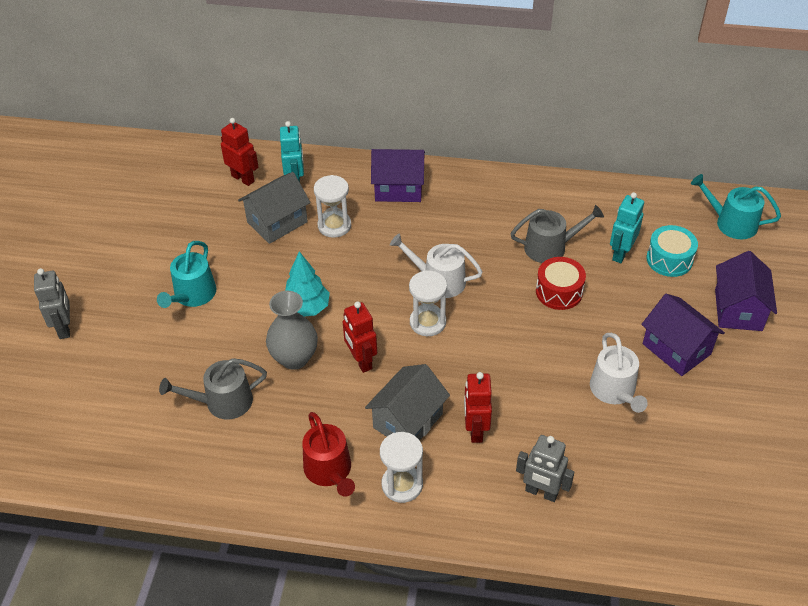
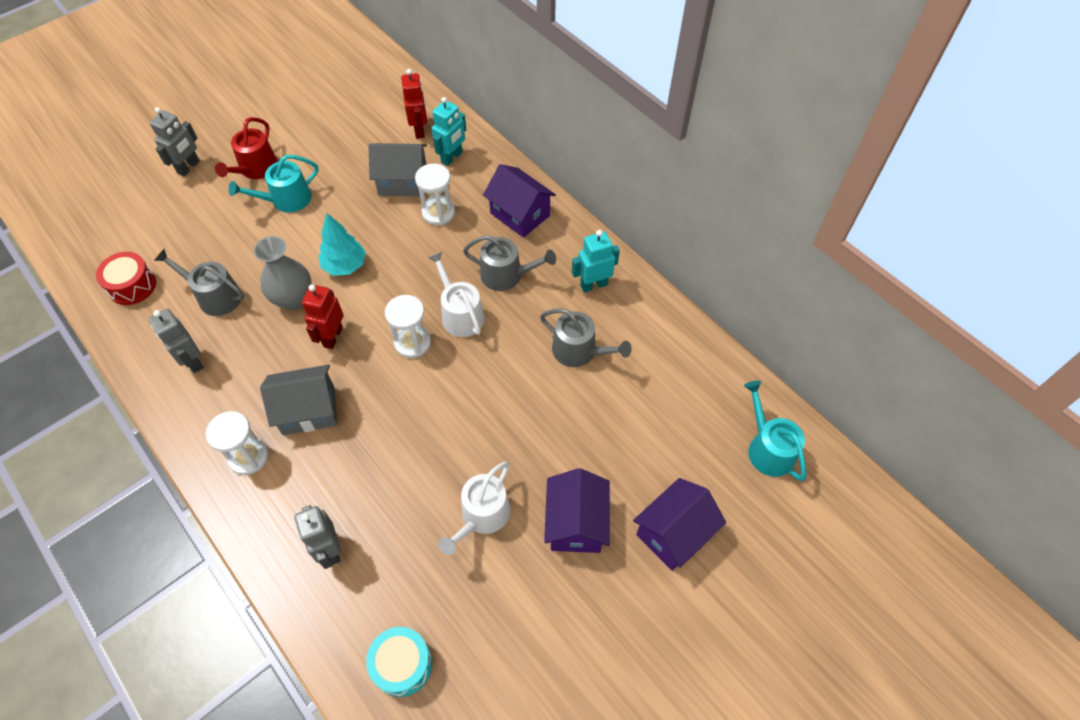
camera: 40 degrees right, 10 degrees up
red watering can [303,412,355,497] -> red watering can moved to [215,117,278,179]
red robot [464,372,492,443] -> none
red drum [536,257,586,310] -> red drum moved to [96,252,156,305]
turquoise robot [610,192,644,263] -> turquoise robot moved to [572,230,620,293]
turquoise drum [647,225,698,277] -> turquoise drum moved to [366,627,433,697]
none -> grey robot [149,308,204,373]
none -> grey watering can [463,235,556,291]

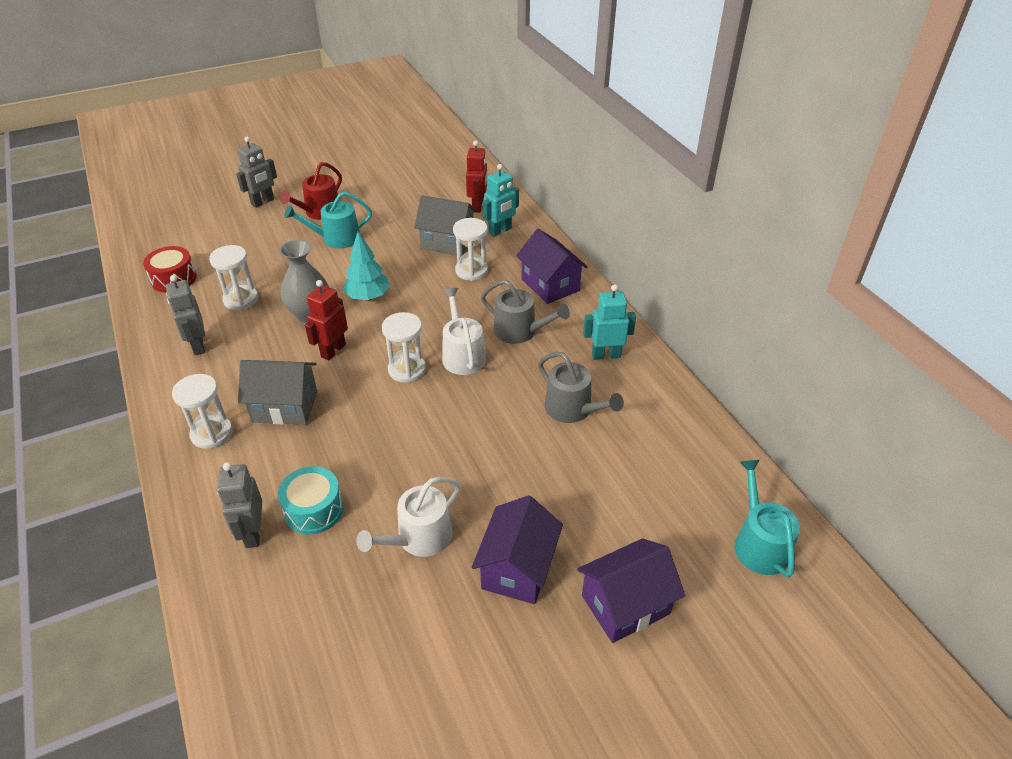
camera: 15 degrees right, 15 degrees down
grey watering can [154,249,244,316] -> white hourglass [209,245,258,310]
turquoise drum [366,627,433,697] -> turquoise drum moved to [278,466,344,535]

